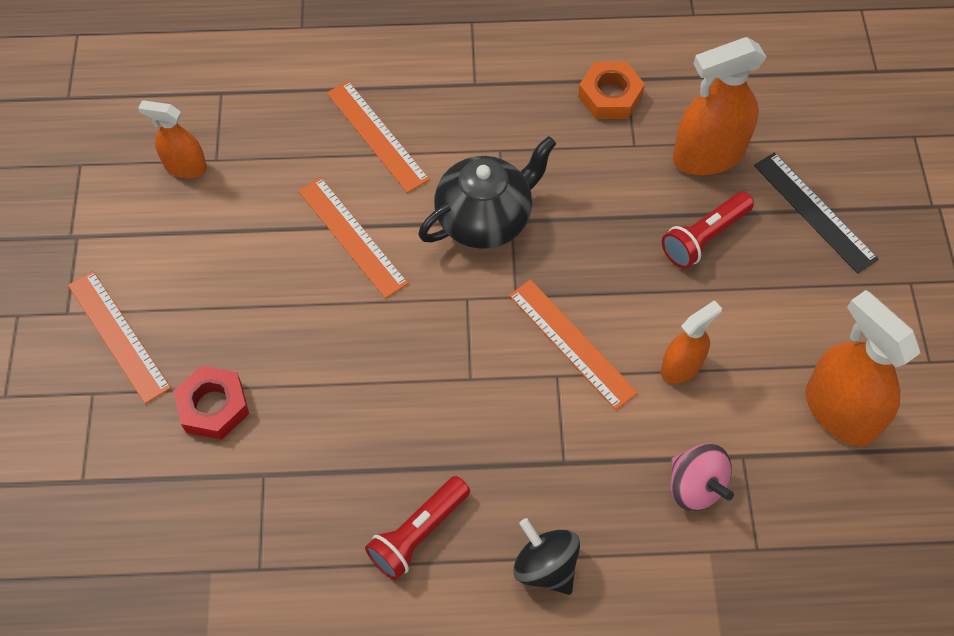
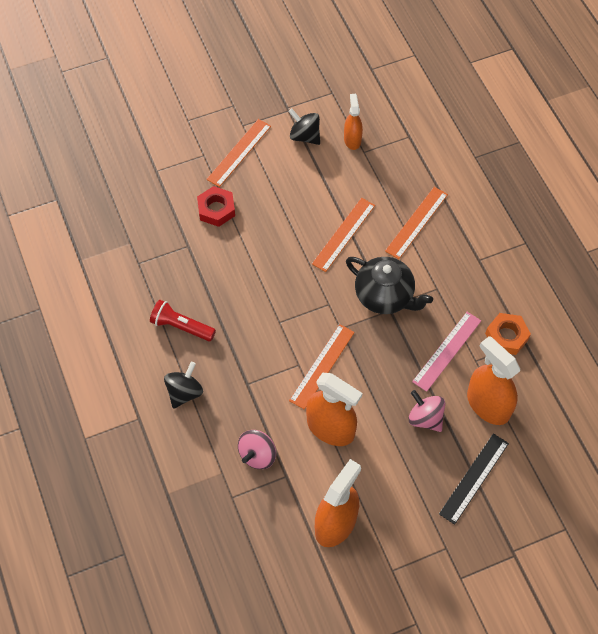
camera: 70 degrees right, 0 degrees up
orange spray bottle [661,300,722,384] -> orange spray bottle [306,373,362,446], size x1.71
red flashlight [662,192,754,269] -> pink spinning top [408,390,445,432]
none -> black spinning top [288,108,320,145]
none -> pink ruler [412,312,481,392]

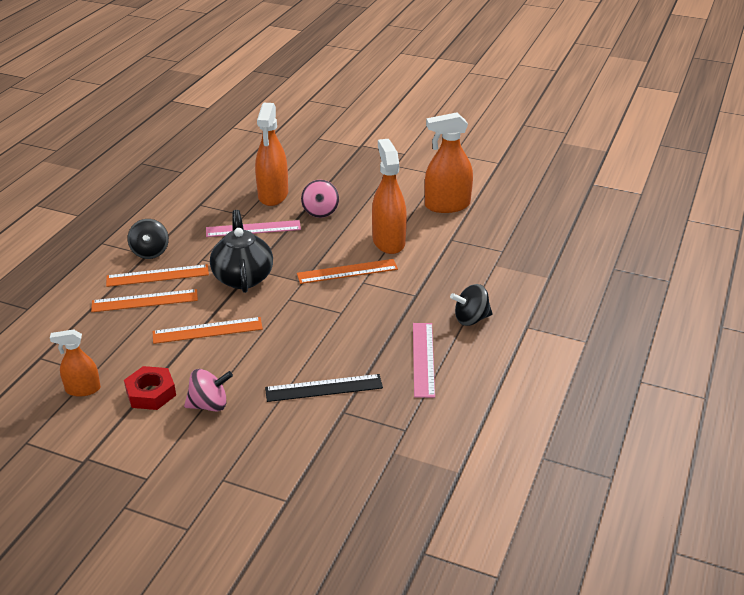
camera: 135 degrees left, 25 degrees down
red flashlight [150,300,216,341] -> pink ruler [413,323,435,398]
red nut [197,186,235,227] -> red nut moved to [124,366,176,410]
orange ruler [206,119,271,187] -> orange ruler moved to [106,264,209,287]
pink spinning top [238,430,276,469] -> pink spinning top moved to [184,369,233,412]
black spinning top [288,108,320,145] -> black spinning top moved to [128,219,169,259]
orange spray bottle [344,94,363,150] -> orange spray bottle turned 45 degrees clockwise [50,329,101,397]
black ruler [439,433,509,525] -> black ruler moved to [265,374,383,402]
orange nut [485,313,531,355] -> none

